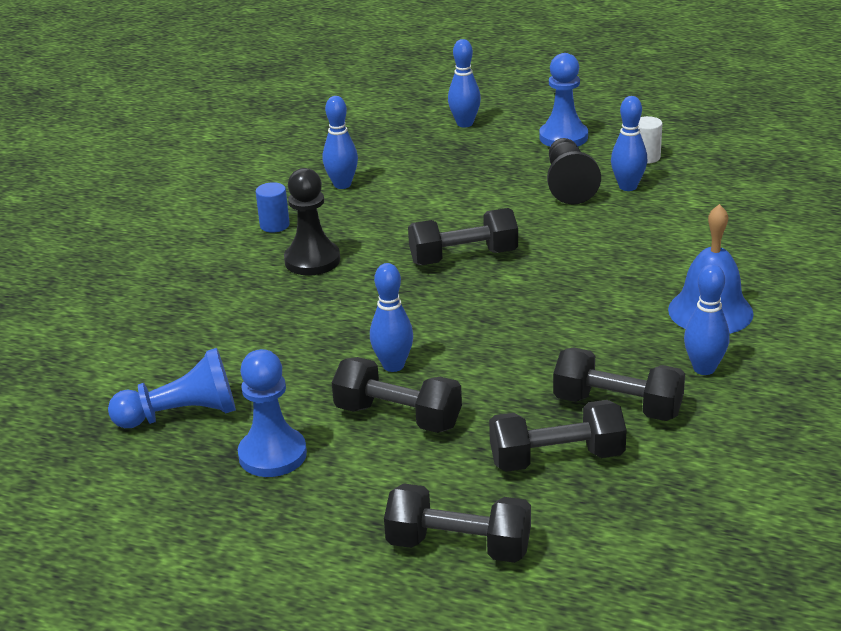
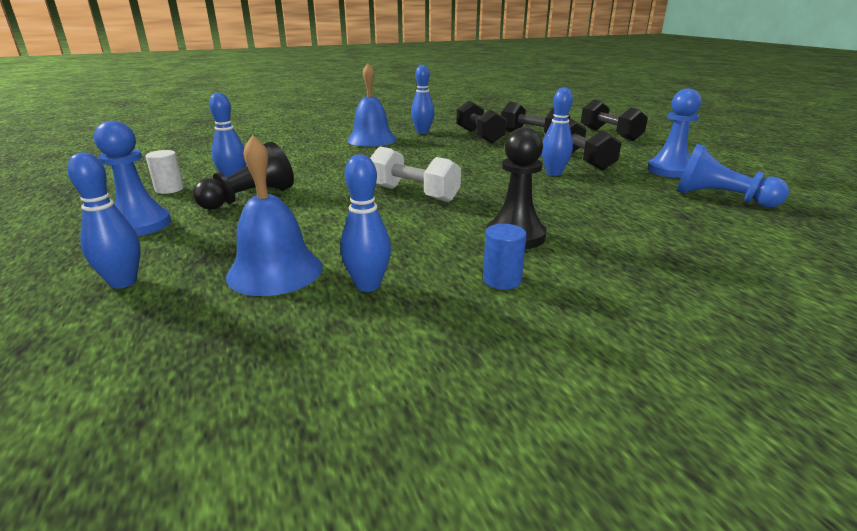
camera: 135 degrees left, 5 degrees down
black dumbbell [408,208,518,265] -> white dumbbell [370,146,461,202]
none -> blue bell [226,135,322,296]

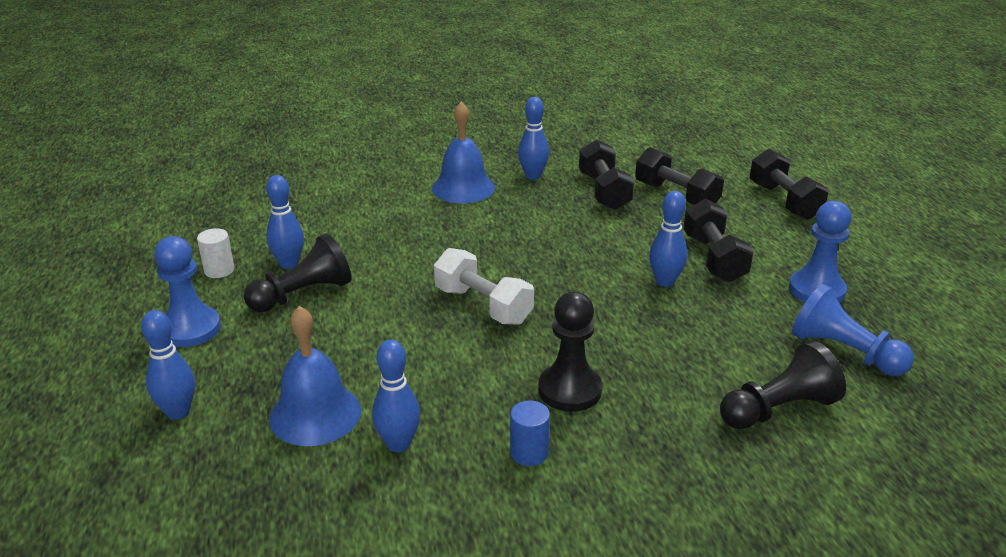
camera: 10 degrees right, 5 degrees up
none -> black pawn [720,341,846,429]

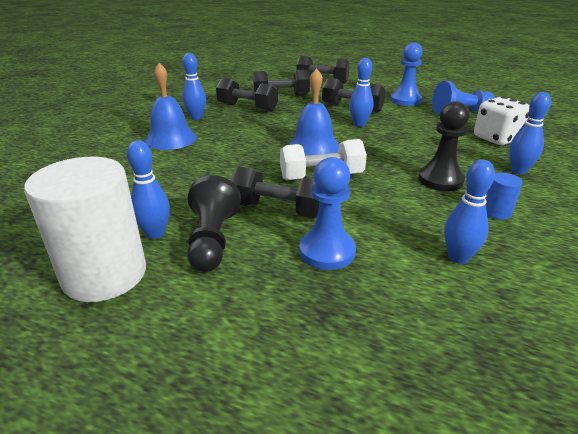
camera: 55 degrees left, 0 degrees up
blue bowling pin [141,310,195,420] -> blue bowling pin moved to [509,92,551,174]
blue pawn [154,236,221,347] -> blue pawn moved to [299,157,356,270]
white cylinder [197,228,234,278] -> white cylinder [24,157,146,302], size x2.42
blue bell [269,306,361,446] -> blue bell moved to [288,68,339,156]
black pawn [720,341,846,429] -> white dice [474,96,529,145]
none -> black dumbbell [230,166,320,218]

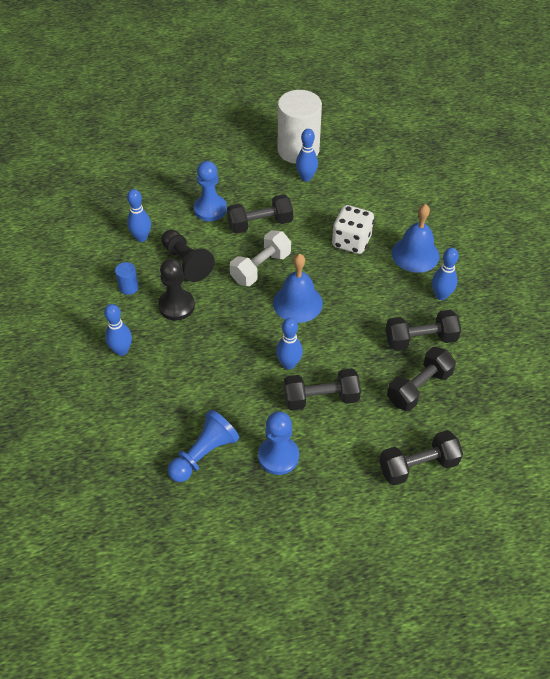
camera: 145 degrees right, 20 degrees up
black pawn [187,175,241,272] -> black pawn moved to [161,230,215,282]
white dice [474,96,529,145] -> white dice moved to [332,205,374,254]

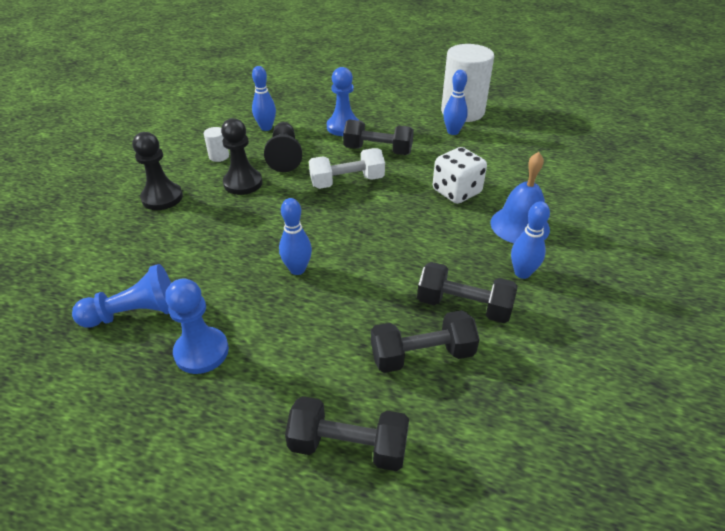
camera: 30 degrees right, 10 degrees down
blue bowling pin [104,304,132,356] -> black pawn [132,132,183,210]
blue cylinder [115,262,139,295] -> white cylinder [204,127,229,162]
blue bell [273,254,323,323] -> none
black dumbbell [284,368,361,411] -> none

